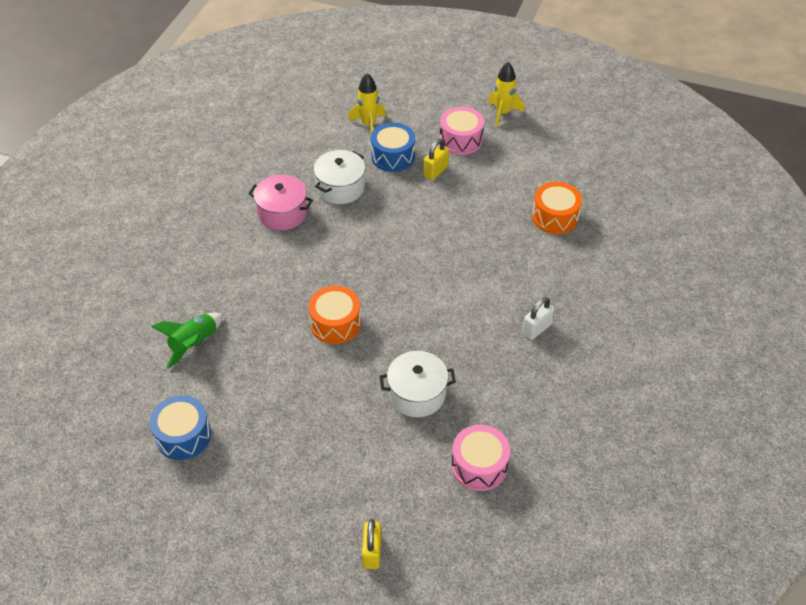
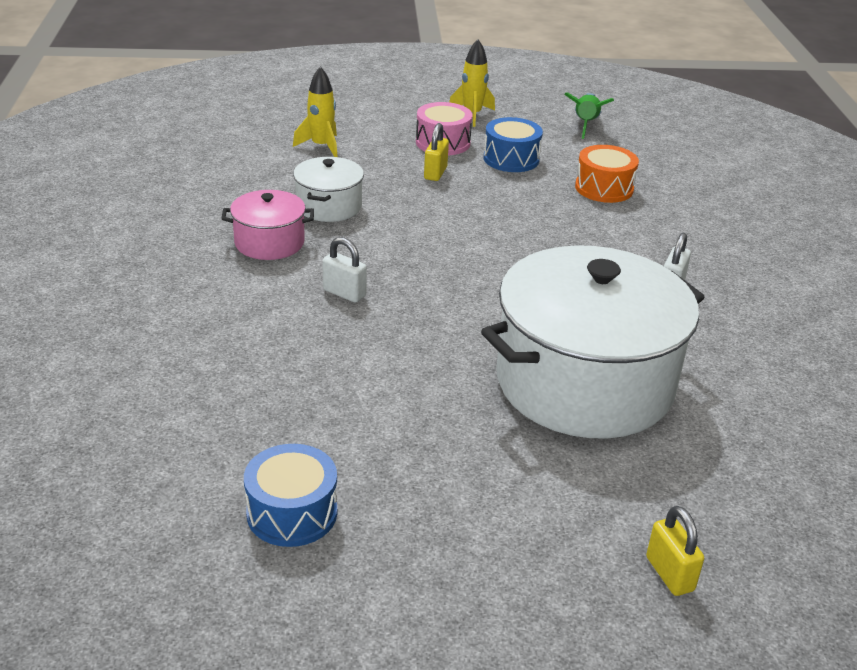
camera: 25 degrees left, 15 degrees down
green rocket [151,313,223,369] -> green rocket moved to [564,92,614,139]
orange drum [308,286,361,344] -> none
blue drum [371,123,415,172] -> blue drum moved to [484,117,543,172]
white pot [380,351,456,417] -> white pot [481,245,704,439], size x2.18
pink drum [451,425,510,491] -> none
none -> white padlock [322,237,367,303]

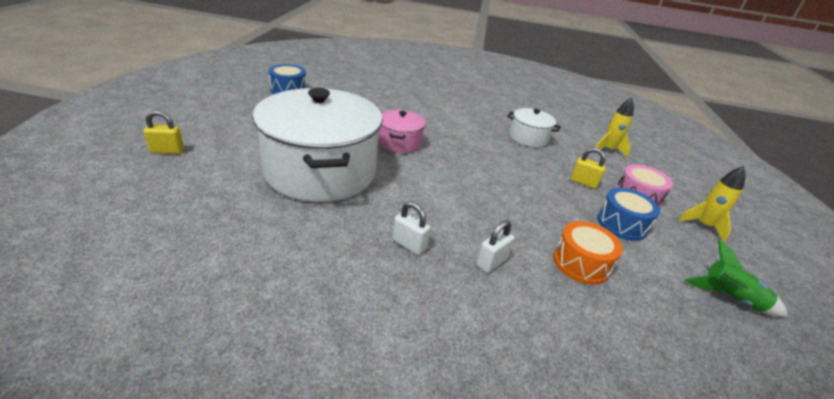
camera: 100 degrees right, 0 degrees up
pink pot [221,190,314,260] -> pink pot moved to [378,110,426,153]
white padlock [322,237,367,303] -> white padlock moved to [476,220,515,273]

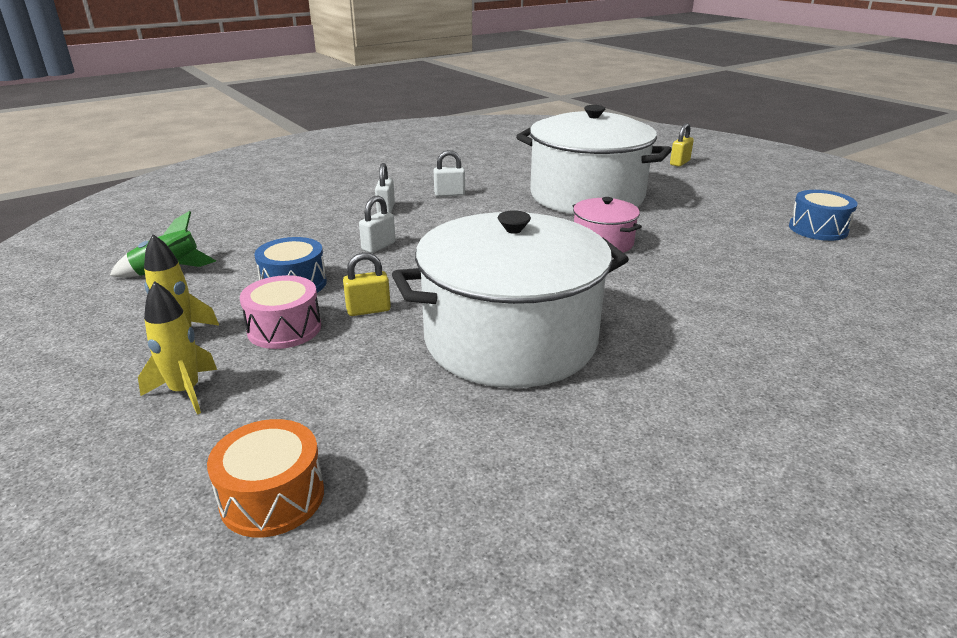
camera: 140 degrees right, 5 degrees down
white pot [507,108,561,147] -> white pot [392,210,629,388], size x2.18
orange drum [553,221,623,285] -> orange drum moved to [207,419,324,538]
yellow rocket [595,97,634,158] -> yellow rocket moved to [138,281,217,415]
none -> white padlock [359,195,395,253]

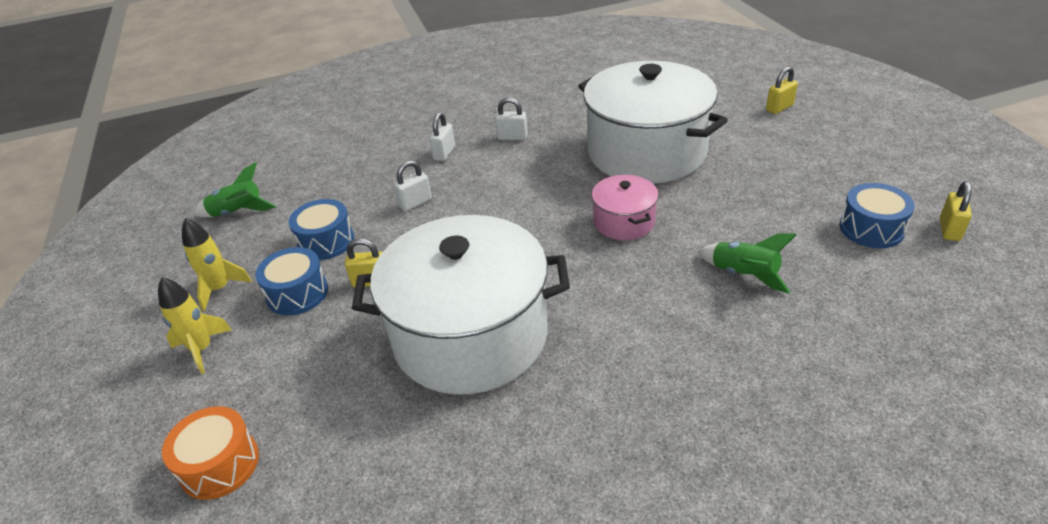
camera: 20 degrees right, 10 degrees up
pink drum [240,275,321,349] -> blue drum [255,247,328,315]
none -> green rocket [697,233,797,293]
none -> yellow padlock [940,181,972,241]

